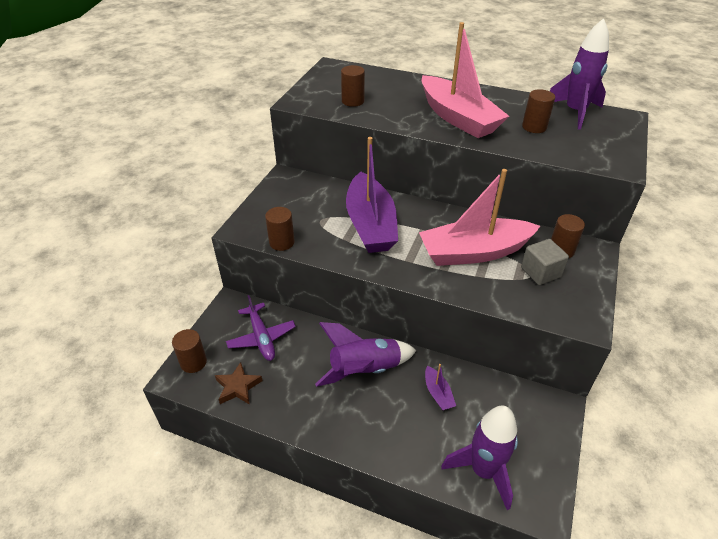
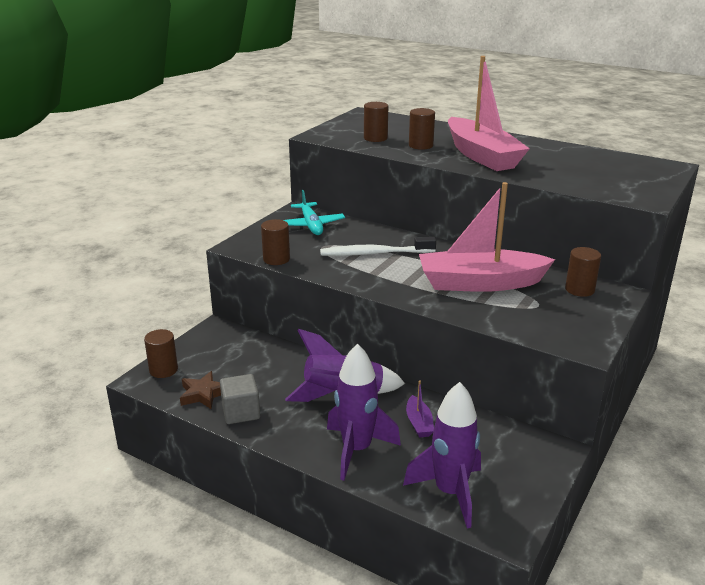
camera: 10 degrees right, 15 degrees down
purple plane [226,295,296,361] -> none
purple boat [346,137,398,253] -> white toothbrush [320,237,436,256]
grey cube [521,239,569,285] -> grey cube moved to [220,374,260,424]
brown cylinder [522,89,555,133] -> brown cylinder moved to [409,108,435,150]
purple rocket [550,18,609,130] -> purple rocket moved to [327,344,401,481]
none -> turquoise plane [284,190,345,235]

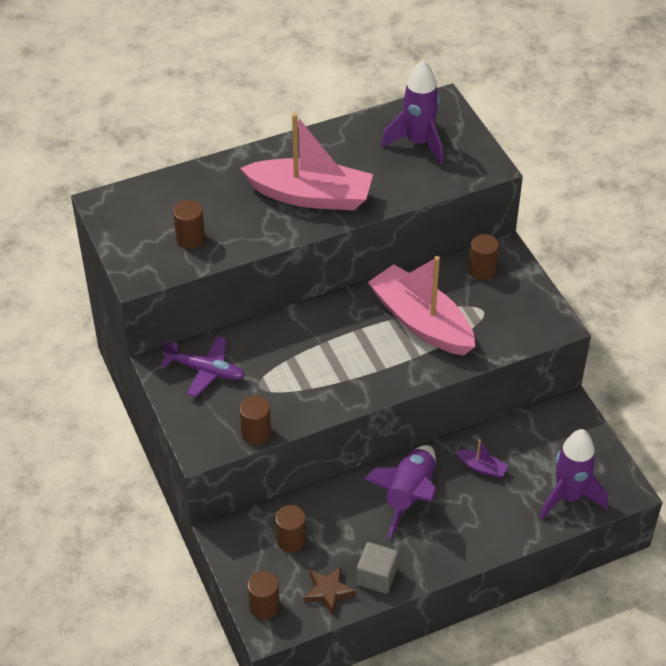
camera: 55 degrees left, 20 degrees up
turquoise plane [284,190,345,235] -> purple plane [161,336,245,397]
white toothbrush [320,237,436,256] -> none
purple rocket [327,344,401,481] -> purple rocket moved to [381,60,443,165]
brown cylinder [409,108,435,150] -> brown cylinder moved to [275,505,306,553]
pink boat [419,182,555,292] -> pink boat turned 105 degrees clockwise [368,256,475,356]

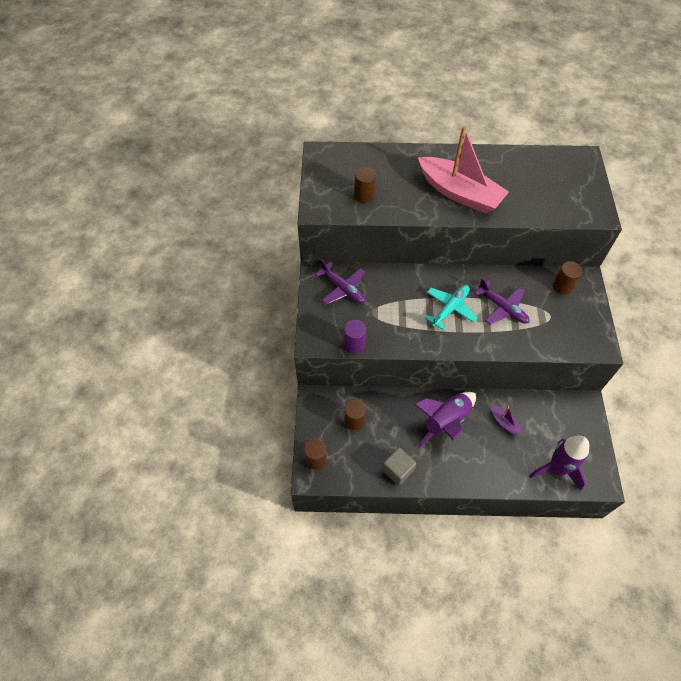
camera: 25 degrees right, 10 degrees up
brown cylinder [239,396,271,445] -> purple cylinder [344,320,366,353]
brown star [304,566,356,616] -> none
pink boat [368,256,475,356] -> purple plane [474,278,530,325]
purple rocket [381,60,443,165] -> none
none -> turquoise plane [425,285,478,331]

